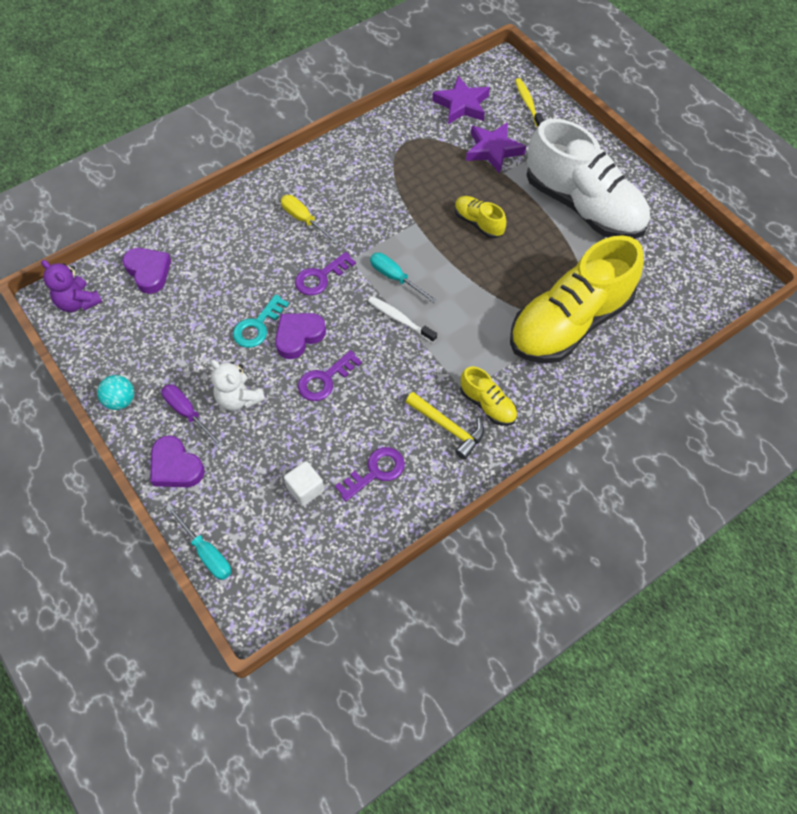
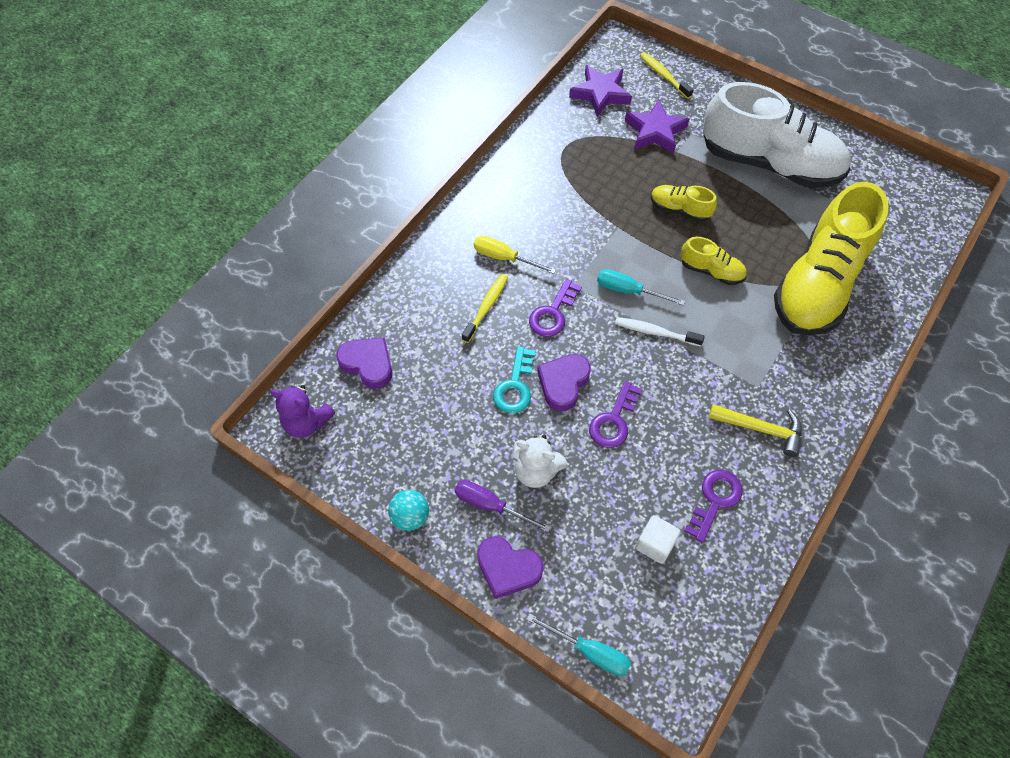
camera: 20 degrees left, 0 degrees up
yellow shoe [460,366,517,426] -> yellow shoe moved to [681,237,747,285]
none -> yellow toothbrush [462,274,508,343]

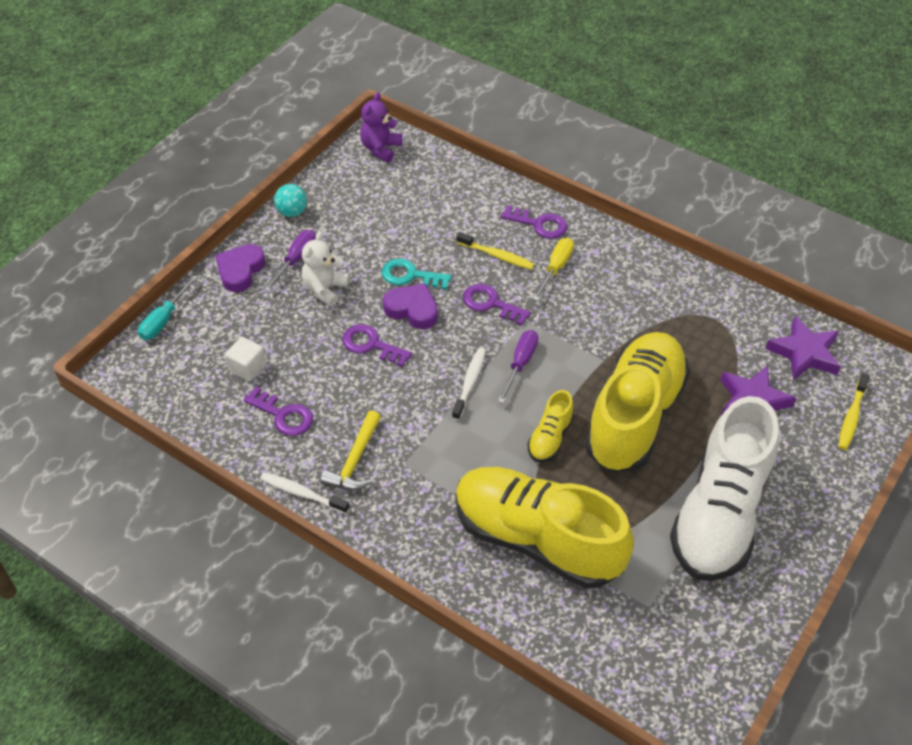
camera: 90 degrees right, 10 degrees down
purple heart [336,337,392,389] -> none
turquoise screwdriver [597,269,685,306] -> purple screwdriver [498,330,538,403]
yellow toothbrush [640,52,693,99] -> yellow toothbrush turned 150 degrees clockwise [838,373,870,450]
yellow shoe [651,185,717,222] -> yellow shoe [585,332,690,472], size x2.33
none -> white toothbrush [260,472,350,514]
none -> purple key [501,205,568,239]

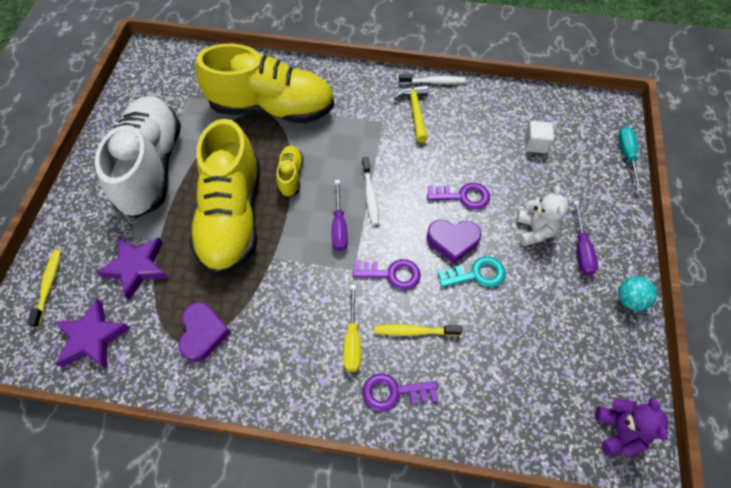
camera: 155 degrees right, 10 degrees up
purple heart [215,244,266,292] -> purple heart moved to [178,302,231,362]
purple key [243,387,313,436] -> none

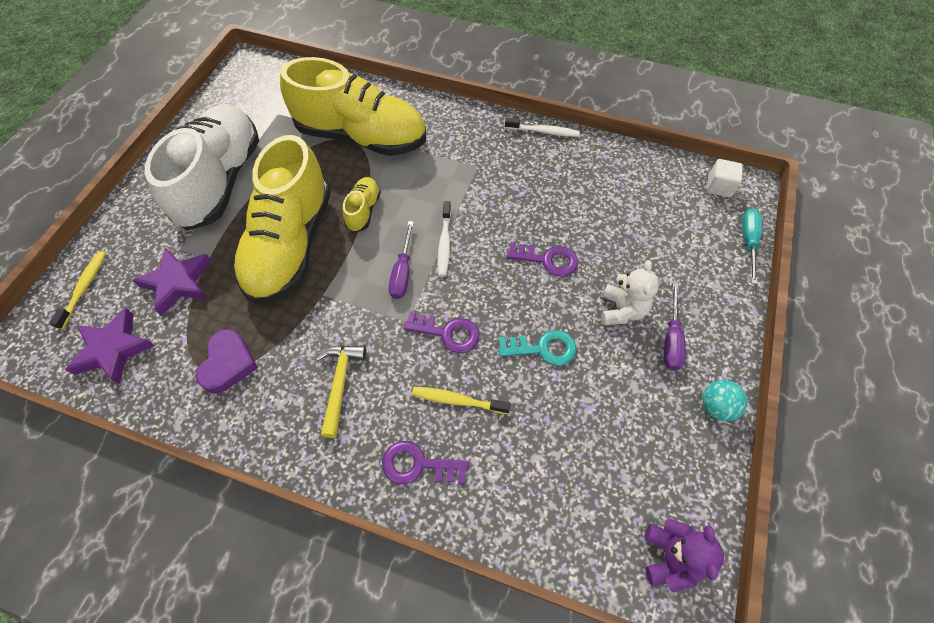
camera: 10 degrees right, 0 degrees up
yellow screwdriver [343,285,361,372] -> none
yellow hammer [394,85,428,143] -> yellow hammer moved to [315,345,366,438]
purple heart [427,220,482,264] -> none
white cube [525,121,554,153] -> white cube moved to [707,159,743,197]

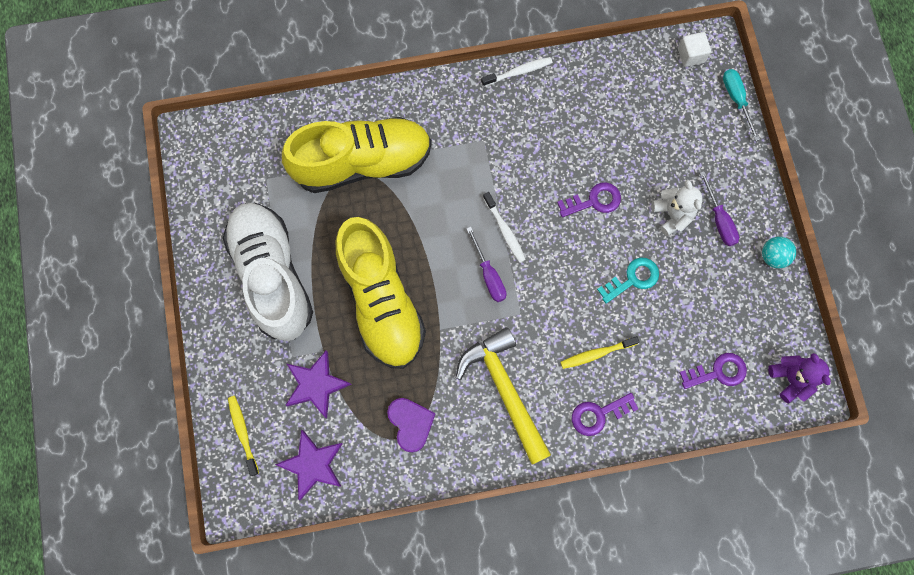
camera: 30 degrees left, 15 degrees up
yellow hammer [315,345,366,438] -> yellow hammer [456,327,551,465], size x1.67
yellow shoe [343,177,381,233] -> none
purple key [403,312,479,353] -> purple key moved to [679,353,747,389]

